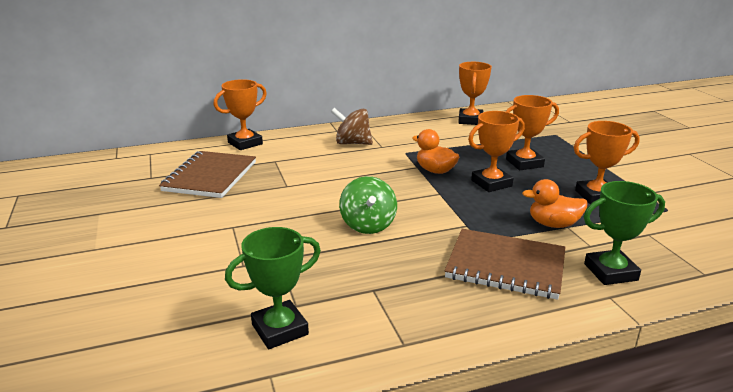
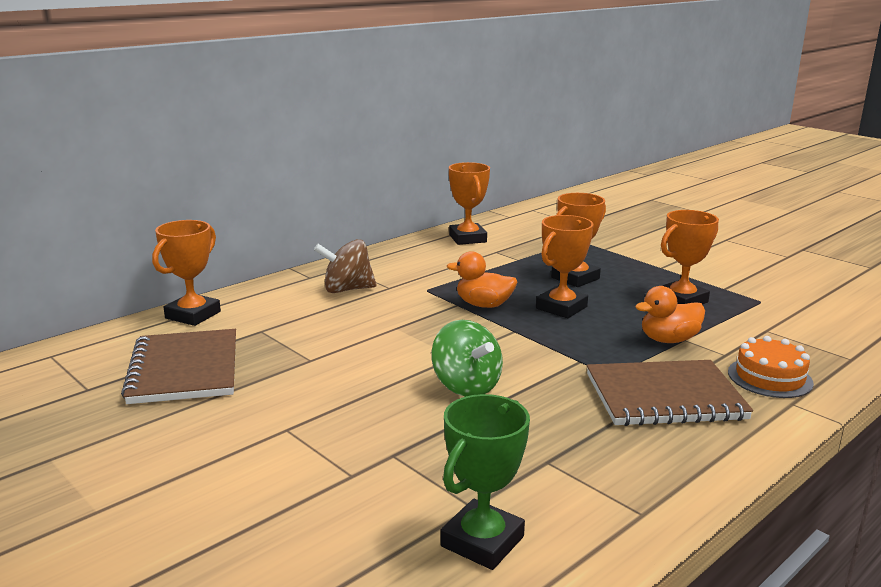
camera: 25 degrees left, 5 degrees down
green trophy [584,181,665,285] -> orange cake [728,336,814,398]

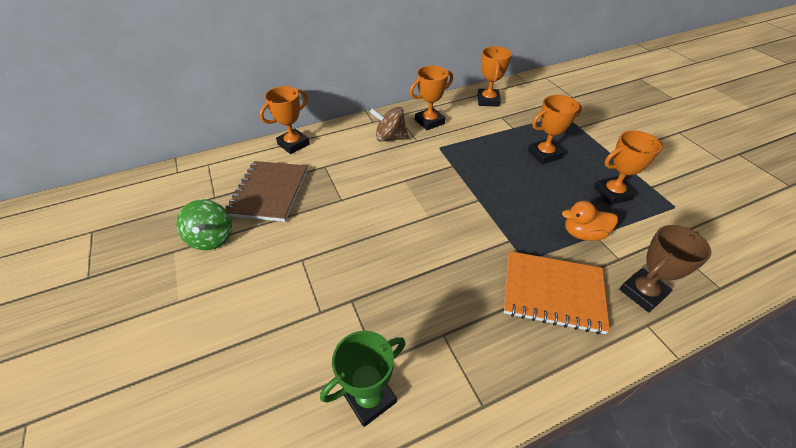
camera: 20 degrees right, 25 degrees up
green spinning top [431,320,503,397] -> green spinning top moved to [176,199,232,250]
orange duck [447,251,517,308] -> none
orange trophy [536,215,594,318] -> orange trophy moved to [410,65,453,130]
brown notebook [587,360,753,426] -> orange notebook [504,251,610,334]
orange cake [728,336,814,398] -> brown trophy [619,225,711,312]

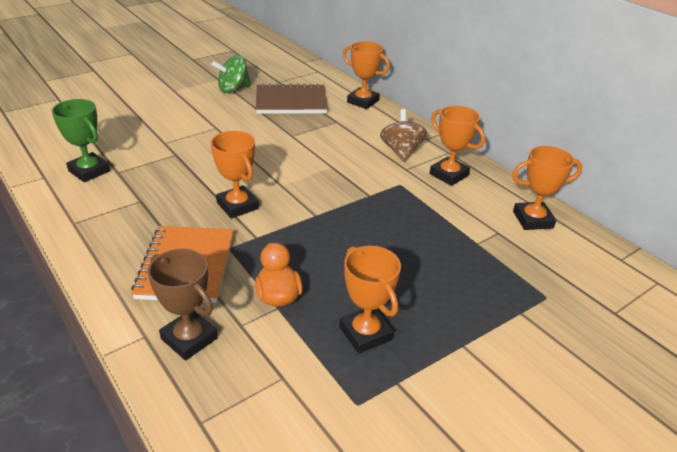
camera: 75 degrees right, 10 degrees down
orange trophy [528,95,582,164] -> orange trophy moved to [210,131,259,218]

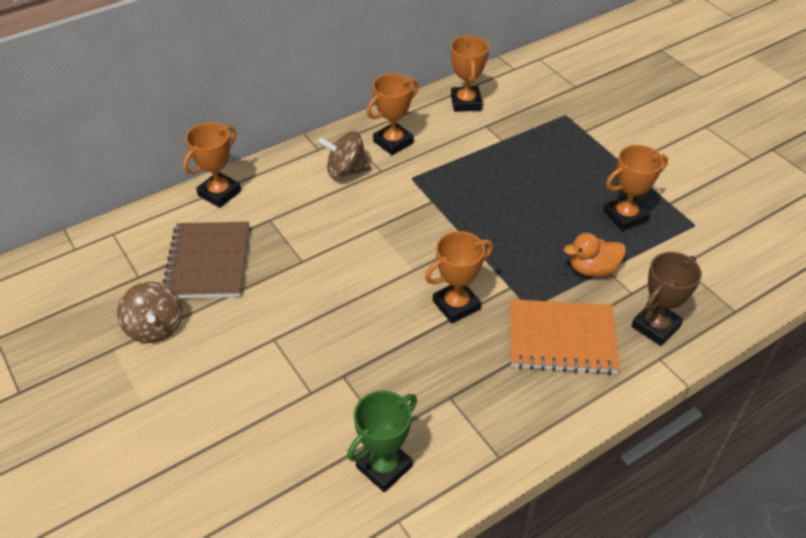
camera: 85 degrees left, 10 degrees up
green spinning top [212,55,251,93] -> brown spinning top [117,282,182,343]

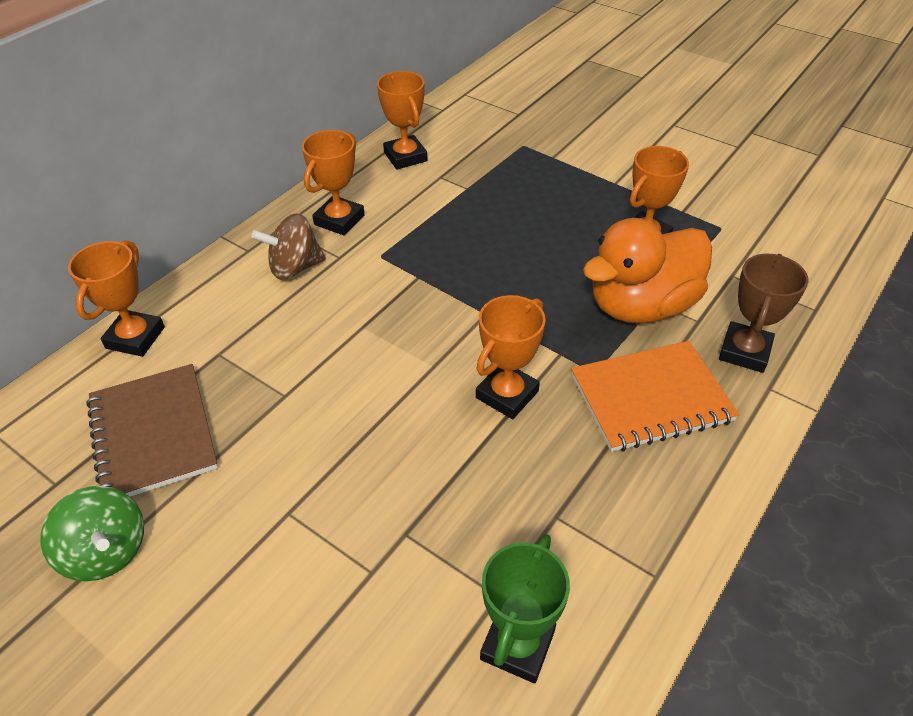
camera: 20 degrees left, 0 degrees up
brown spinning top [117,282,182,343] -> green spinning top [40,486,144,581]
orange duck [564,233,626,277] -> orange duck [583,218,712,323], size x1.88

